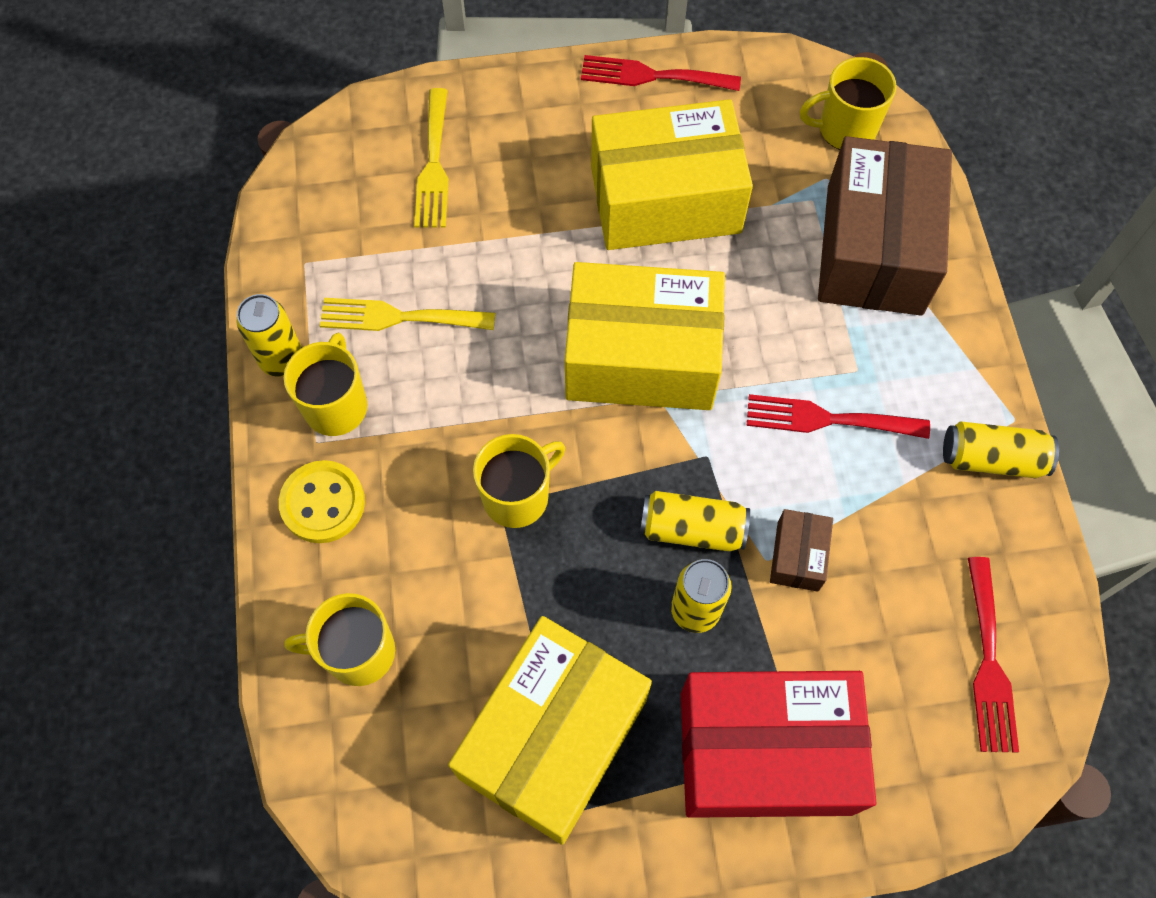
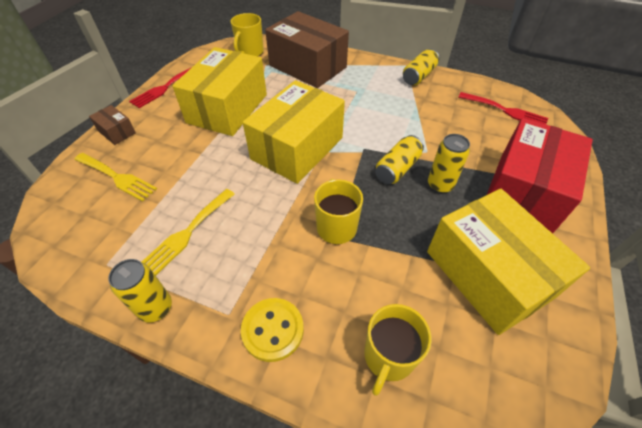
camera: 60 degrees left, 15 degrees down
yellow mug [284,333,367,436] -> none
red fork [747,394,930,439] -> none
brown box [770,509,833,592] -> brown box moved to [89,105,136,145]

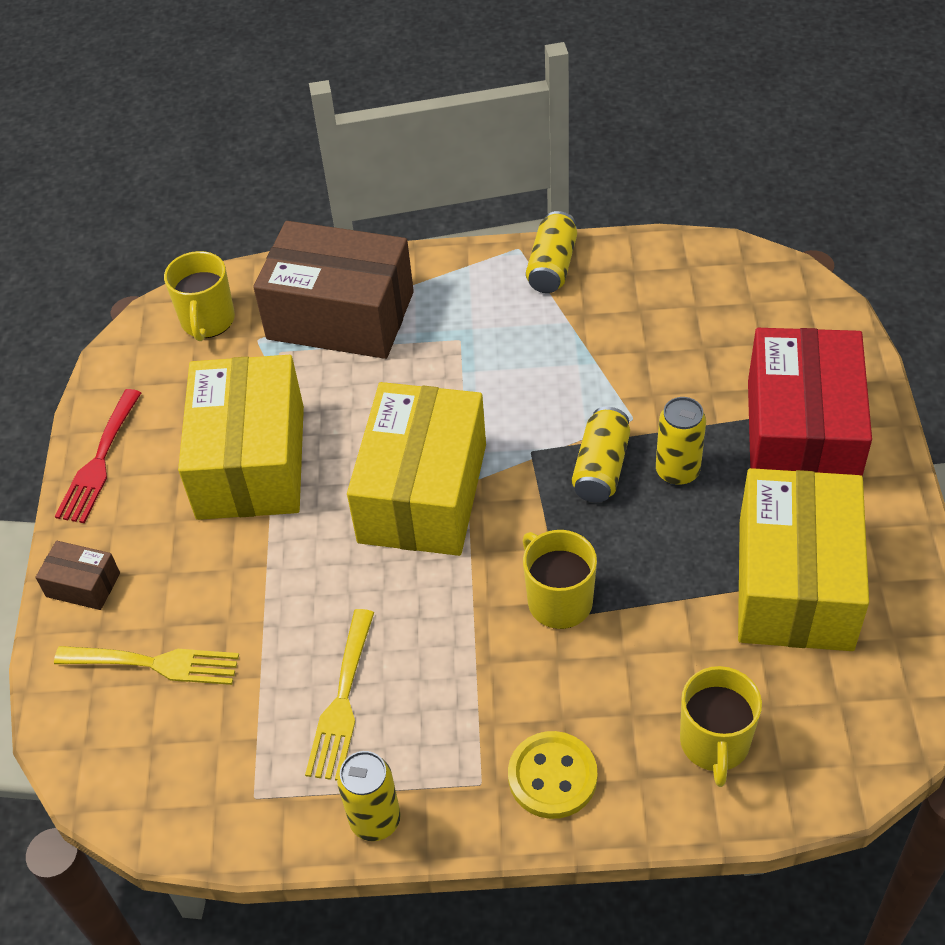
camera: 20 degrees left, 0 degrees up
yellow box [427,189,590,335] -> yellow box turned 60 degrees clockwise [738,468,869,651]
red fork [458,92,548,124] -> none

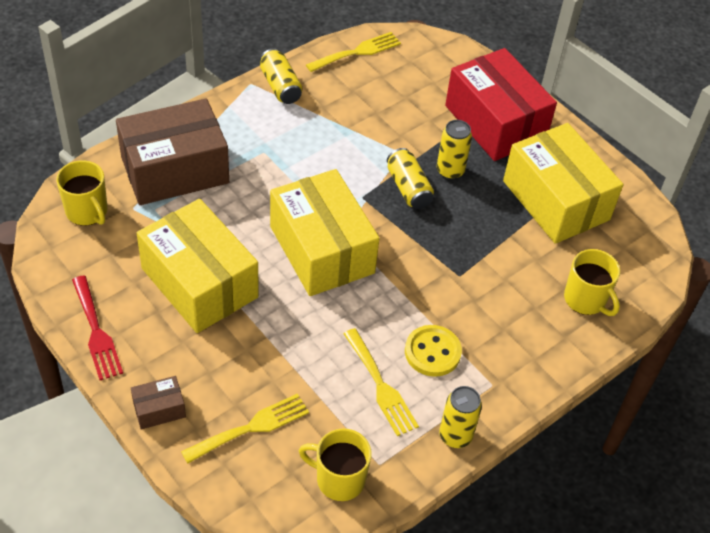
camera: 45 degrees left, 0 degrees up
yellow button [508,731,598,819] -> yellow button moved to [405,325,462,377]
yellow mug [523,530,597,629] -> yellow mug moved to [299,429,372,501]
none -> yellow fork [306,32,401,72]

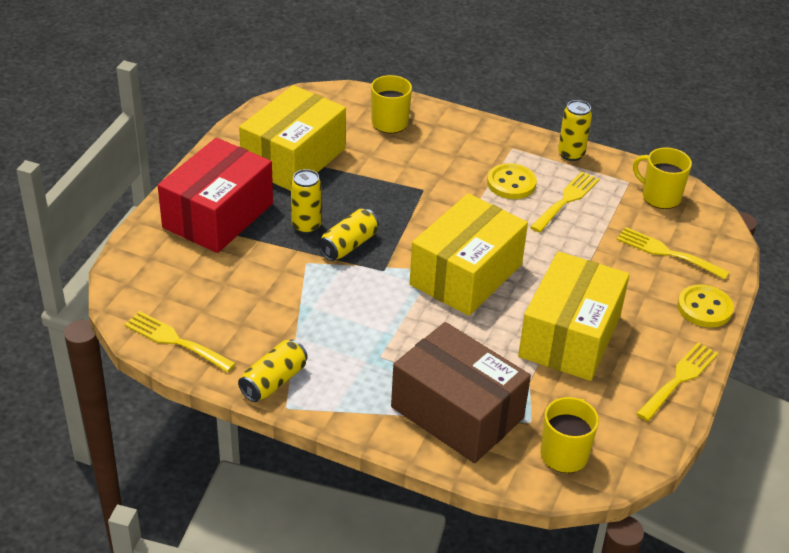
camera: 115 degrees left, 10 degrees down
red fork [72,276,123,380] -> yellow fork [636,342,718,421]
brown box [131,376,186,429] -> yellow button [678,284,734,327]
yellow mug [299,429,372,501] -> yellow mug turned 135 degrees clockwise [633,147,692,209]

